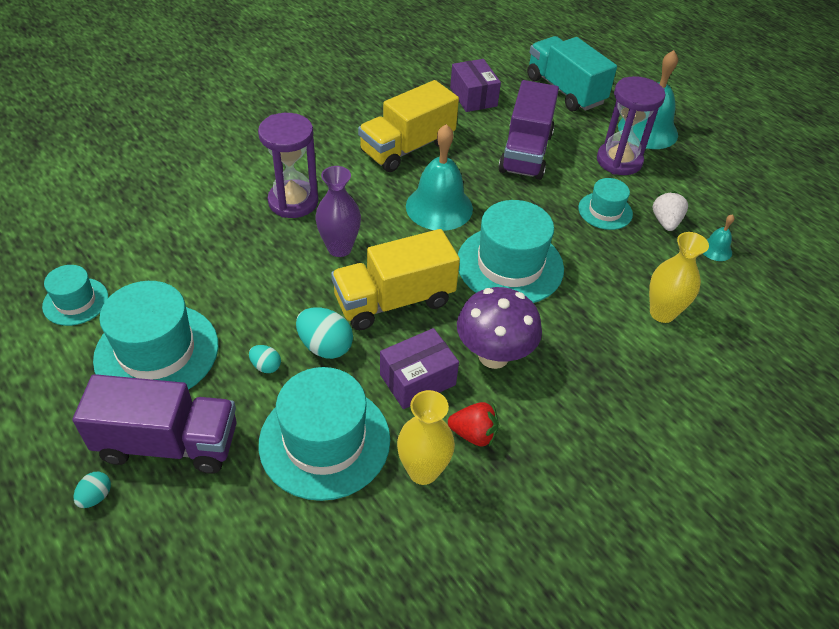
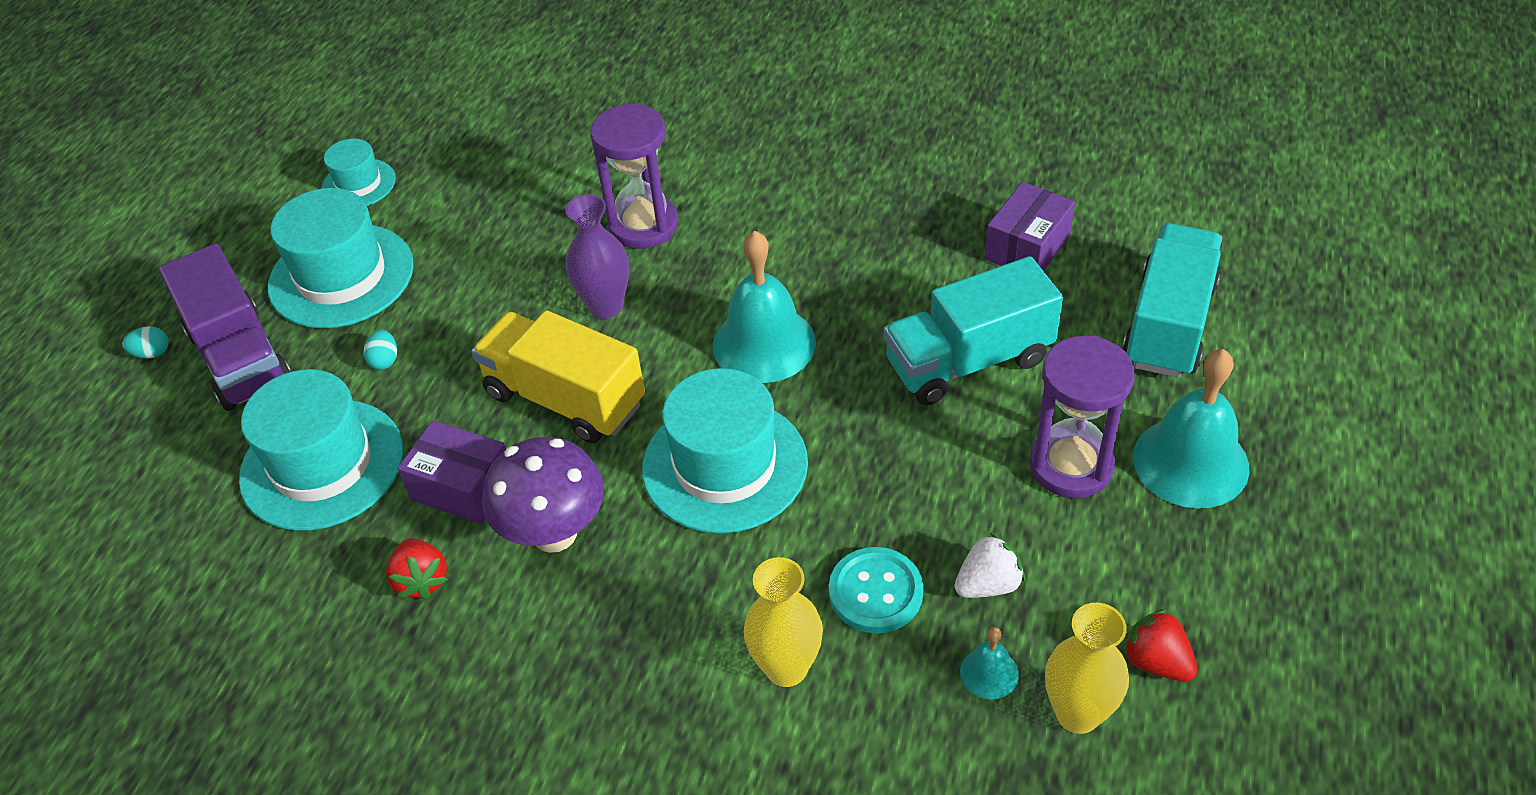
camera: 60 degrees right, 0 degrees up
turquoise egg [296,307,353,359] -> none
yellow truck [358,80,459,172] -> none
yellow vase [397,390,455,485] -> yellow vase moved to [1045,603,1129,734]
purple truck [498,80,559,180] -> turquoise truck [884,256,1063,405]
turquoise hat [578,178,633,230] -> none
none -> turquoise button [829,547,924,633]
none -> red strawberry [1122,609,1198,682]

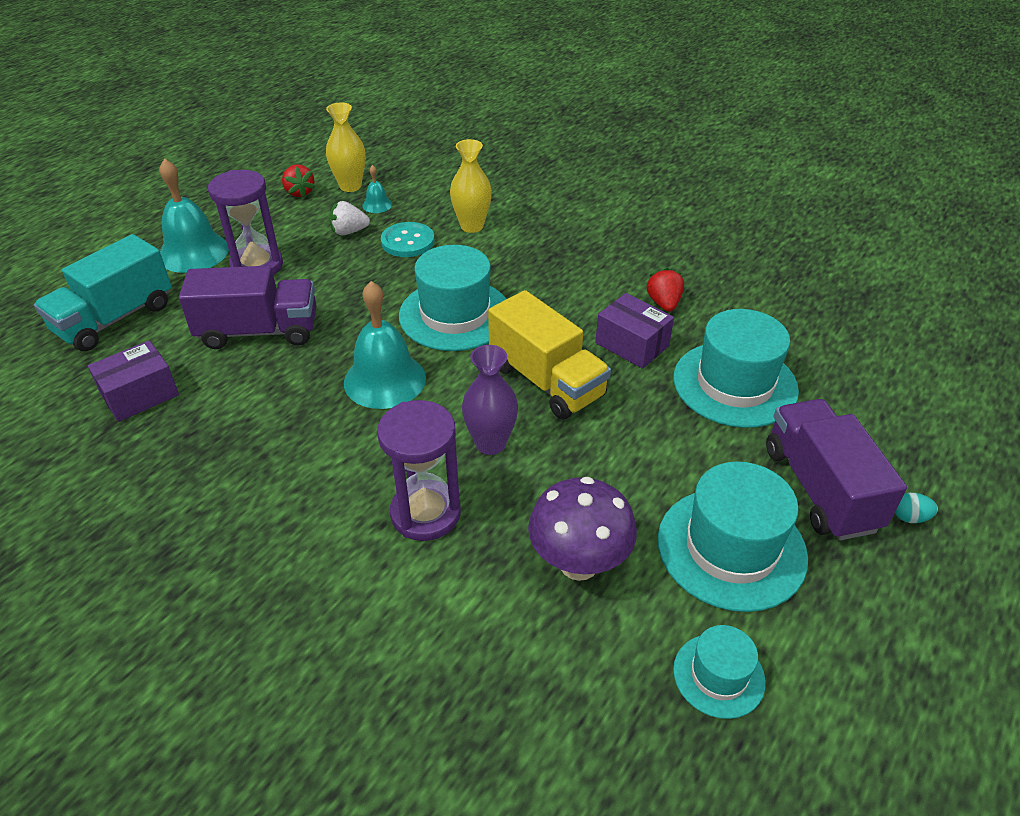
camera: 165 degrees left, 5 degrees down
turquoise egg [364,330,397,370] -> none
purple mushroom [482,437,604,553] -> purple mushroom moved to [528,477,637,581]
turquoise truck [884,256,1063,405] -> purple truck [179,266,317,349]

